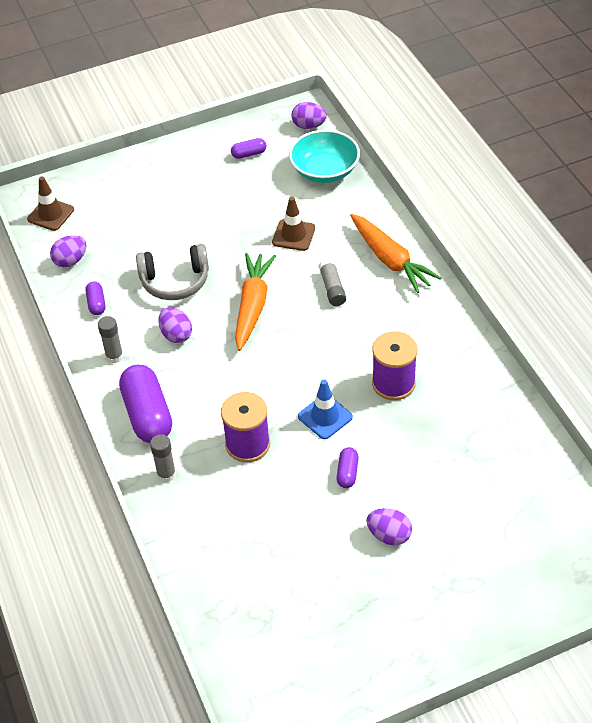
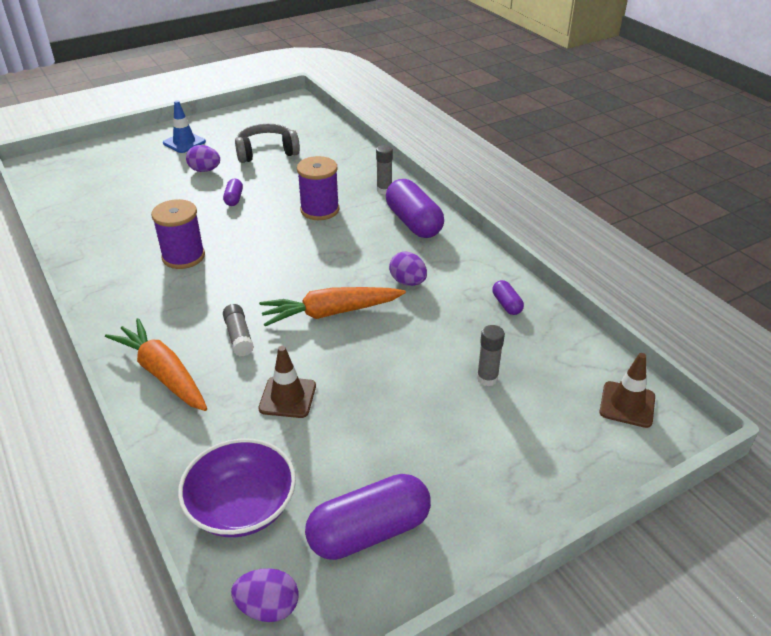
camera: 170 degrees right, 10 degrees down
purple egg [50,235,87,267] -> none
grey glue stick [98,316,123,363] -> grey glue stick moved to [477,325,505,386]
grey headphones [136,244,209,300] -> grey headphones moved to [235,124,300,163]
purple capsule [231,138,266,159] -> purple capsule [305,474,431,560], size x2.11
orange carrot [235,253,276,351] -> orange carrot turned 75 degrees clockwise [259,287,406,326]
turquoise bowl [289,130,360,183] -> purple bowl [178,438,296,537]
blue traffic cone [298,379,353,439] -> blue traffic cone moved to [163,100,206,153]

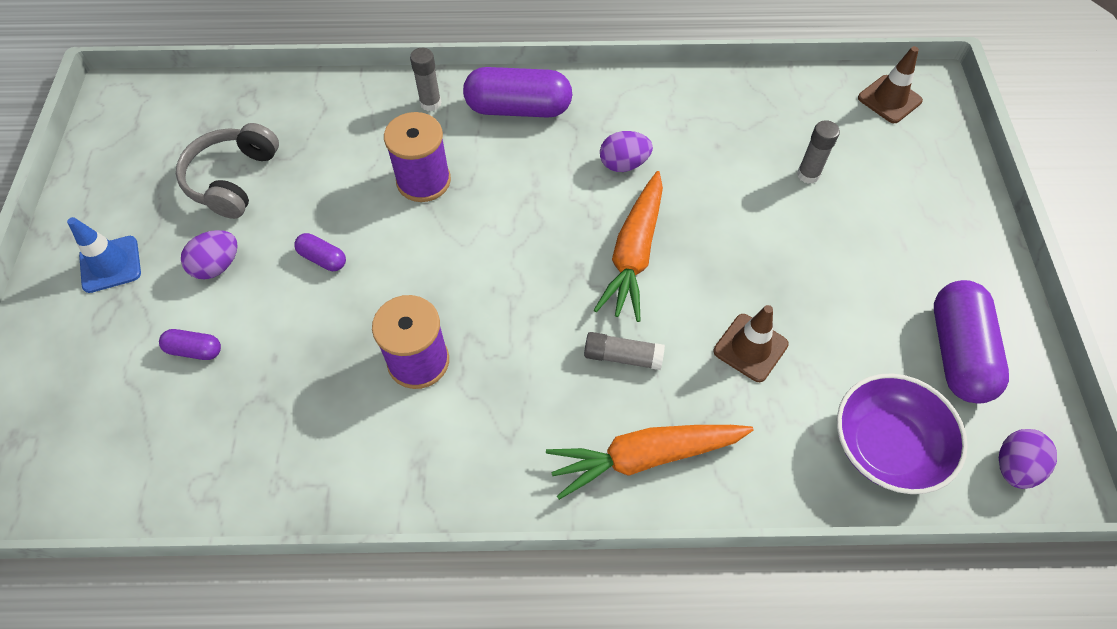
camera: 60 degrees left, 20 degrees up
purple capsule [492,280,524,315] -> purple capsule moved to [159,329,221,360]

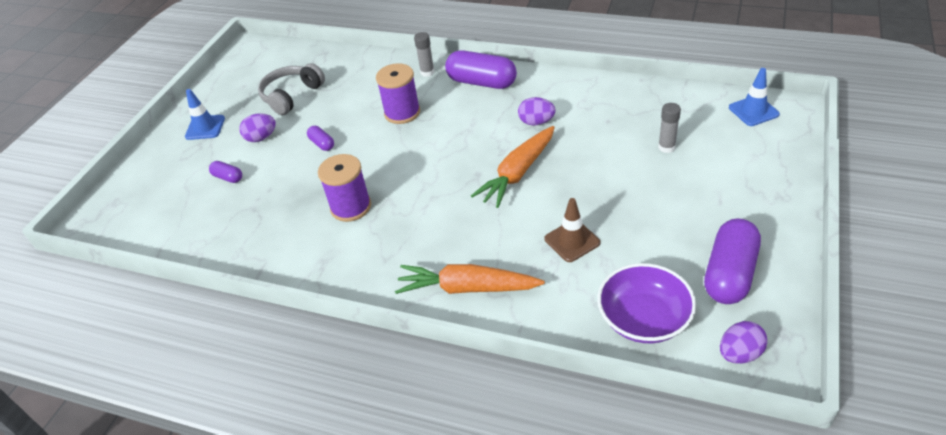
camera: 25 degrees right, 15 degrees down
grey glue stick [584,332,665,370] -> none
brown traffic cone [858,46,923,123] -> blue traffic cone [729,68,780,126]

